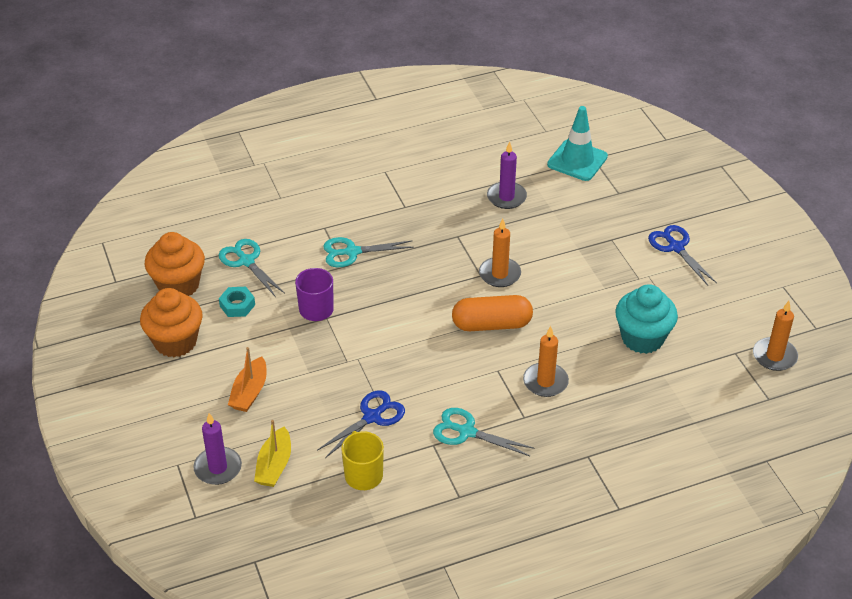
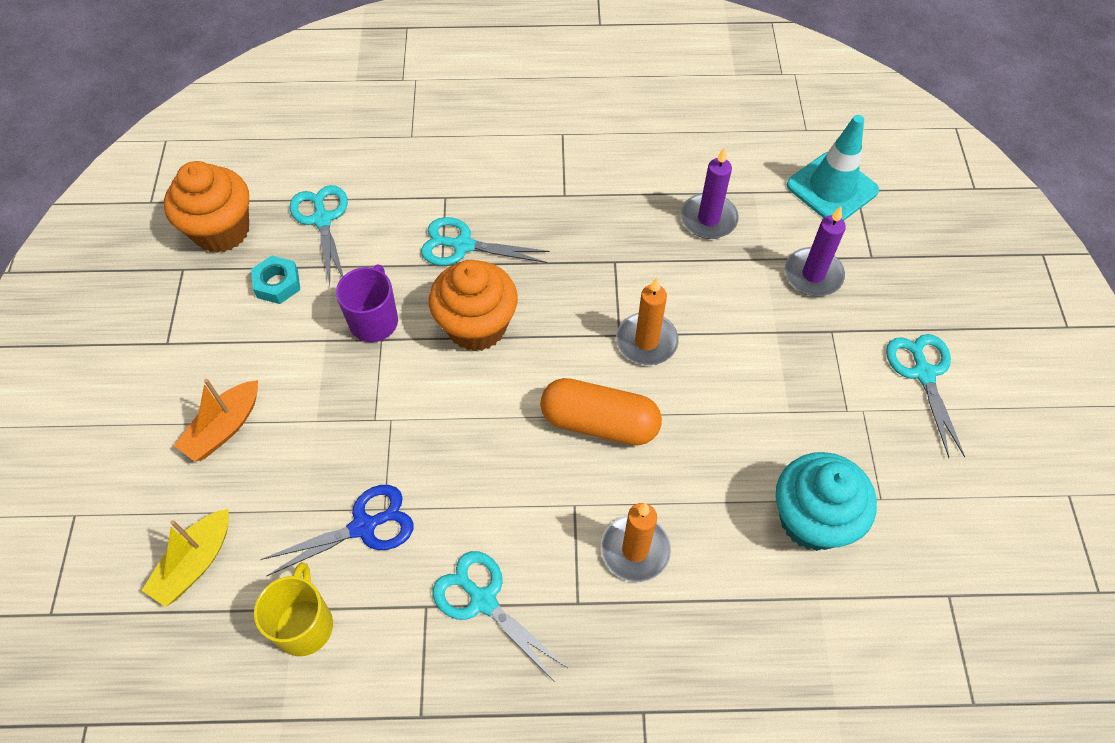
camera: 20 degrees right, 15 degrees up
orange cupcake [140,288,203,357] -> orange cupcake moved to [429,260,518,352]
purple candle [193,413,242,485] -> purple candle moved to [785,206,846,296]
blue scissors [648,225,717,285] -> turquoise scissors [886,334,965,458]
orange candle [753,301,798,371] -> none

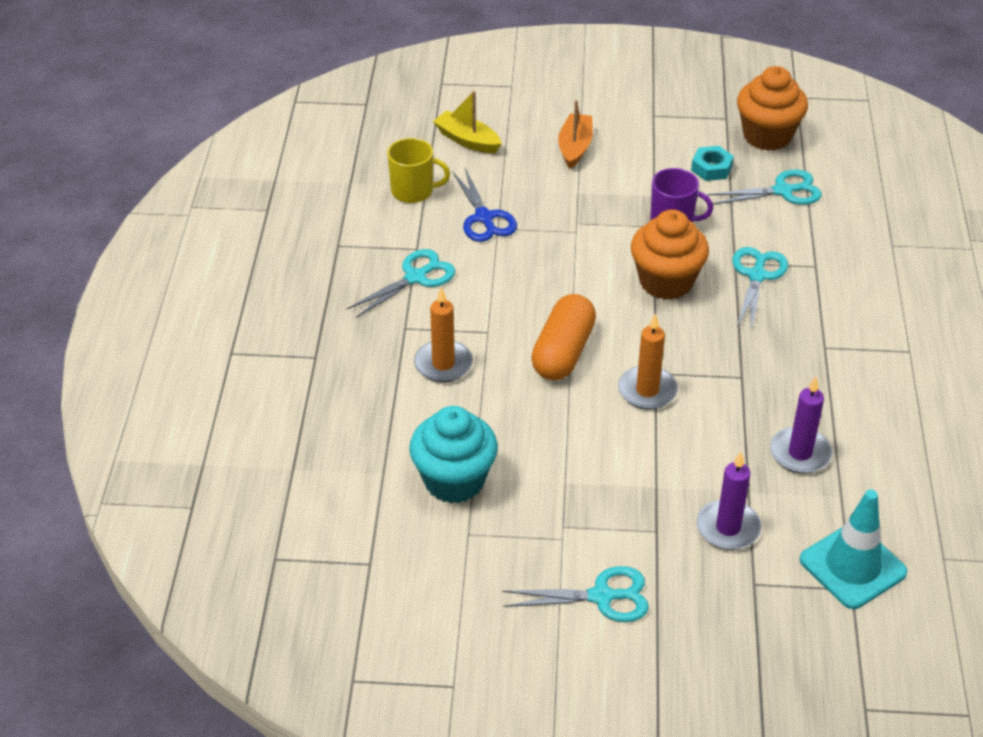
camera: 95 degrees right, 15 degrees down
orange boat [174,379,258,462] -> orange boat turned 60 degrees clockwise [558,100,593,169]

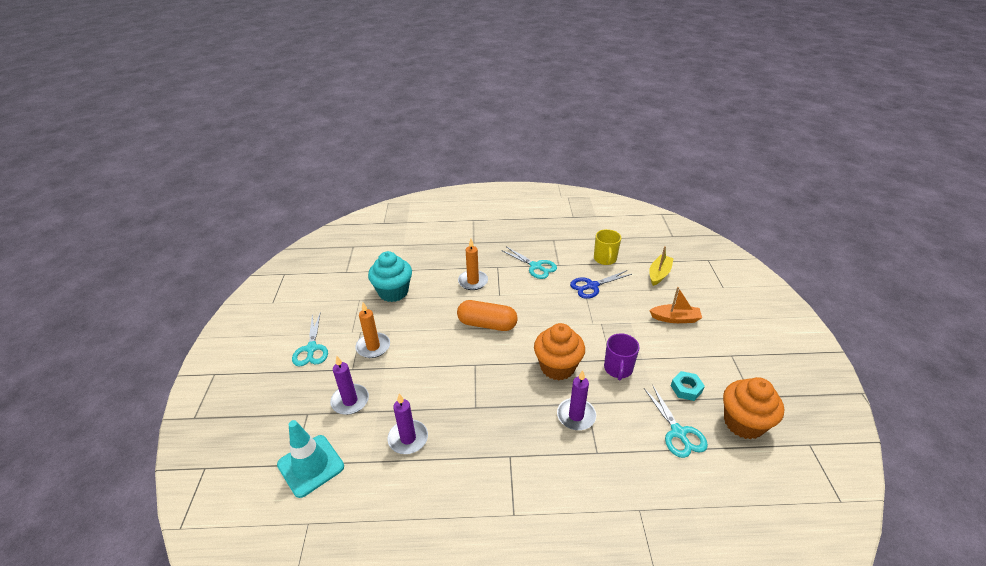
camera: 85 degrees right, 5 degrees down
orange candle [618,314,678,410] -> orange candle moved to [355,302,390,358]
turquoise scissors [732,247,788,330] -> purple candle [557,370,596,430]

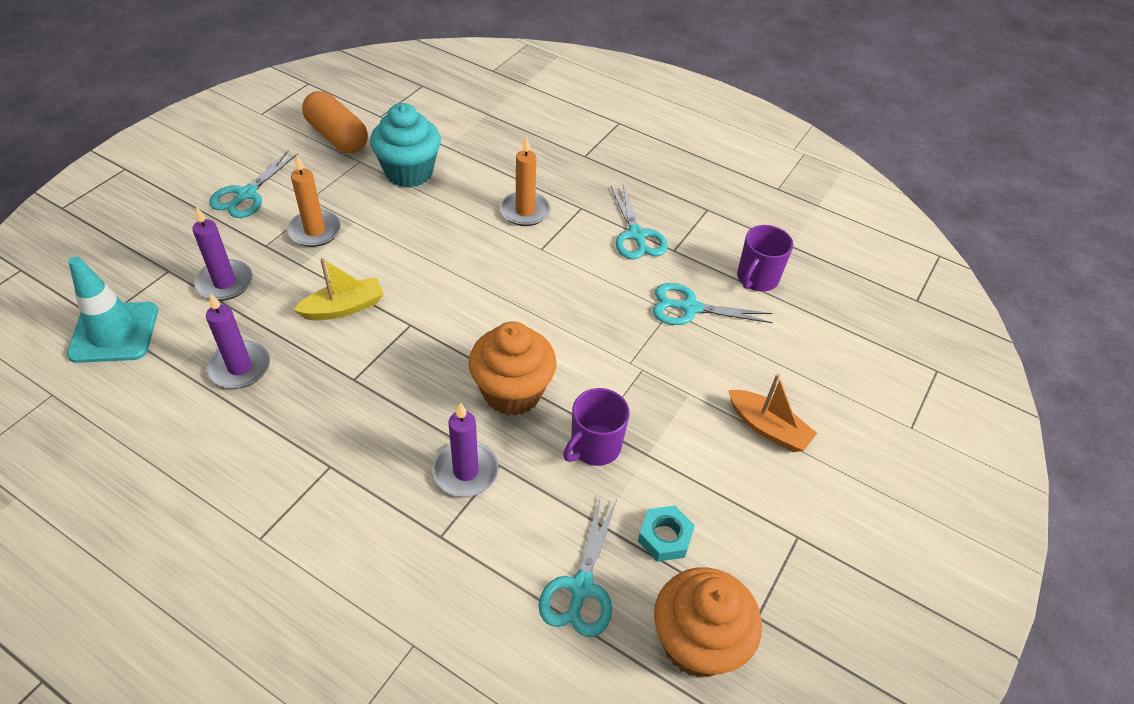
camera: 30 degrees right, 10 degrees up
orange capsule [457,300,518,331] -> orange capsule moved to [302,91,368,154]
blue scissors [570,270,632,299] -> turquoise scissors [653,283,773,325]
yellow mug [594,229,621,265] -> purple mug [737,225,793,292]
yellow boat [649,246,674,286] -> yellow boat moved to [294,258,384,320]

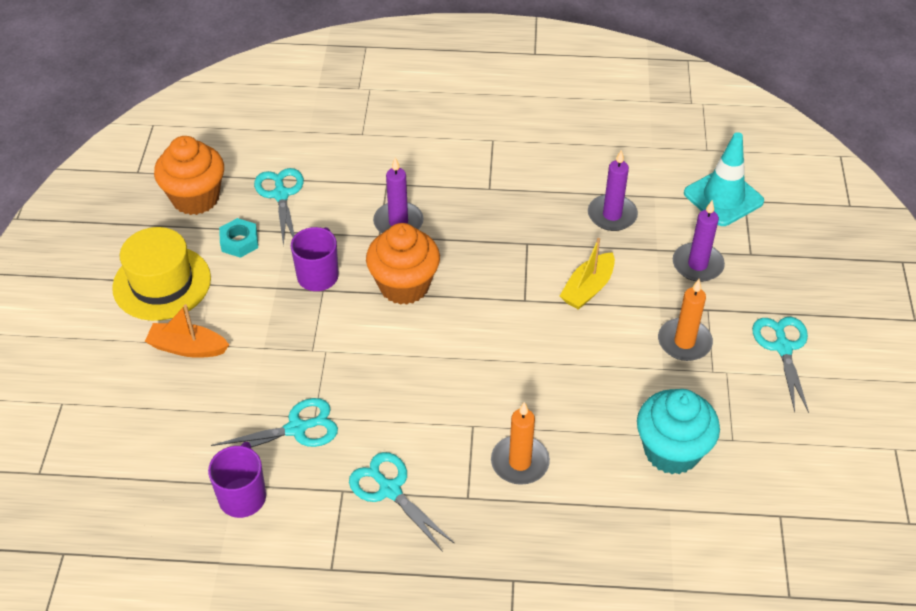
camera: 155 degrees right, 0 degrees up
orange capsule [302,91,368,154] -> none
none -> yellow hat [112,227,211,321]

